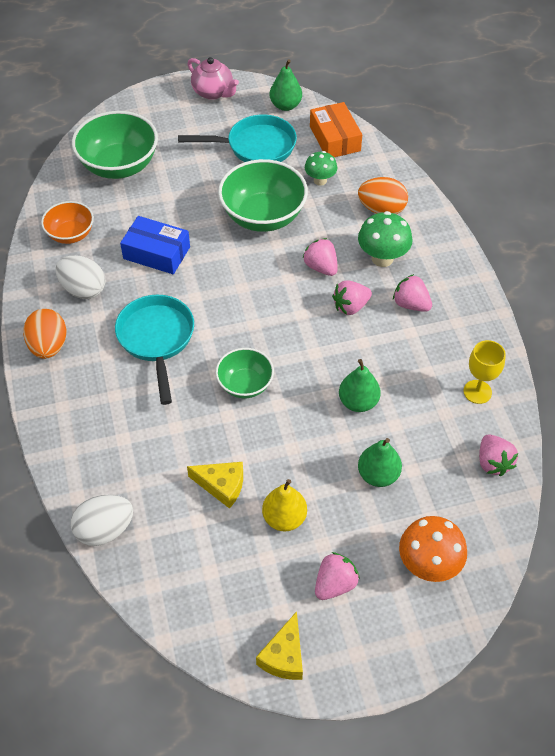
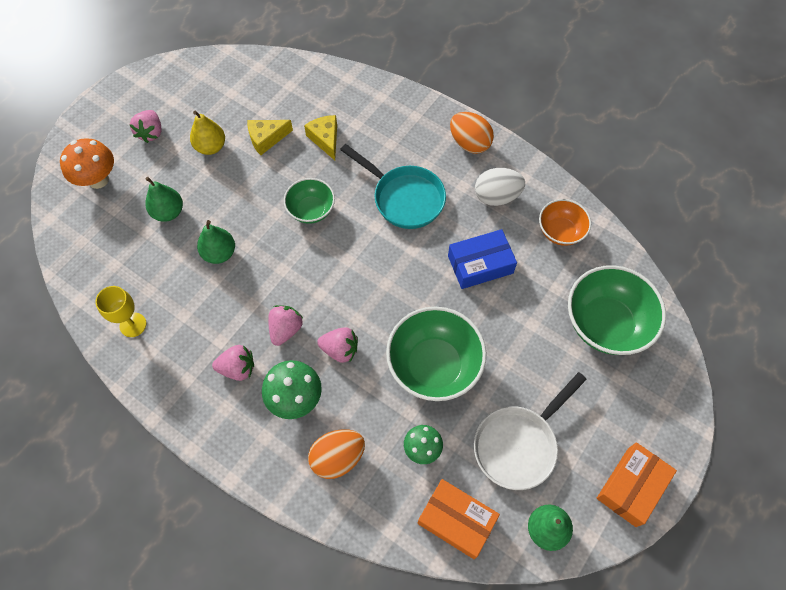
camera: 140 degrees right, 10 degrees up
white egg [71,494,133,546] -> none
turquoise pan [178,115,297,162] -> white pan [474,372,587,490]
pink teapot [188,57,239,100] -> orange box [596,442,677,527]
yellow cheese [256,611,303,680] -> yellow cheese moved to [304,115,337,160]
pink strawberry [479,434,518,476] -> none

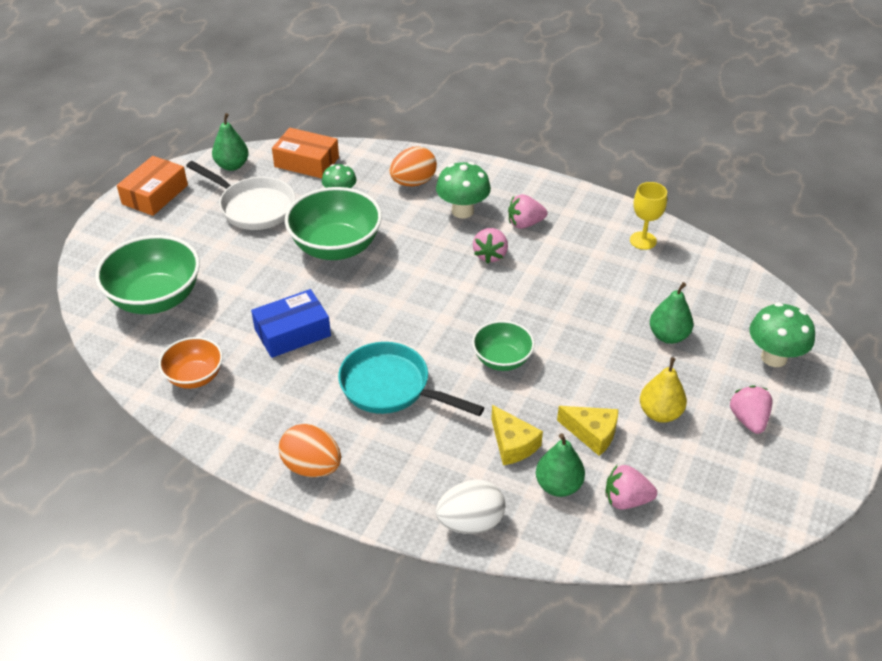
camera: 170 degrees right, 20 degrees down
orange mushroom [60,138,114,189] -> green mushroom [749,302,815,367]
green pear [197,220,235,264] -> green pear moved to [536,433,585,497]
yellow cheese [247,120,293,155] -> yellow cheese turned 60 degrees clockwise [557,406,618,456]
pink strawberry [317,327,358,363] -> pink strawberry moved to [606,465,657,510]
white pan [474,372,587,490] -> white pan turned 90 degrees clockwise [186,161,295,230]
white egg [475,168,525,206] -> white egg moved to [436,480,505,534]

